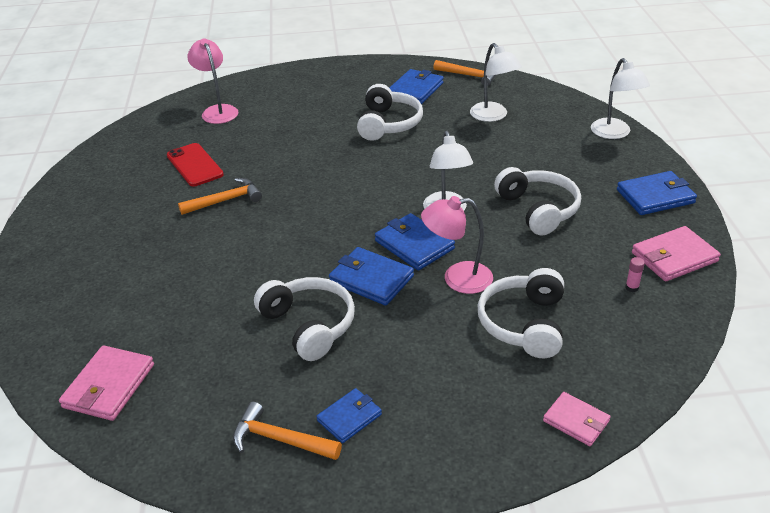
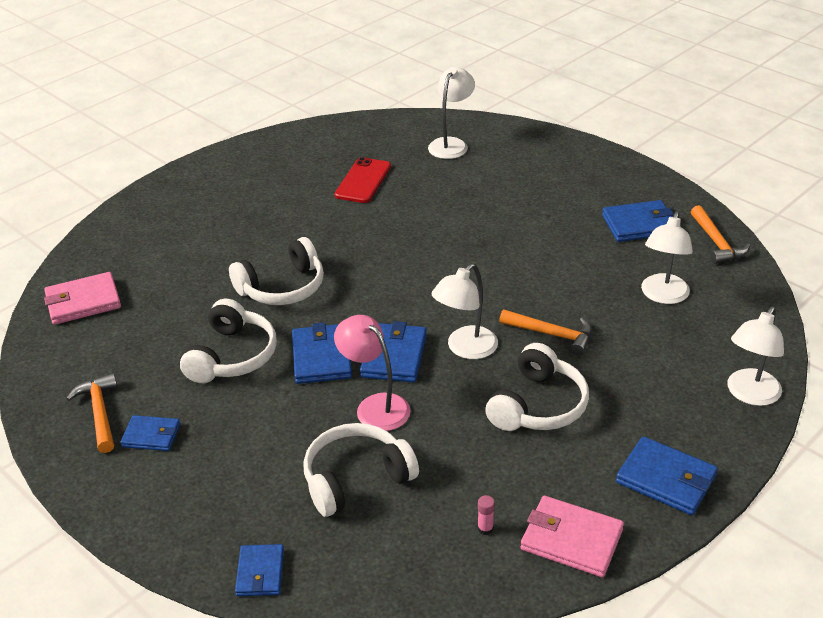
camera: 50 degrees right, 0 degrees up
orange hammer [178,178,262,215] -> orange hammer moved to [499,310,592,356]
pink lamp [187,38,239,124] -> white lamp [428,67,475,159]
white headphones [357,84,423,141] -> white headphones moved to [229,237,324,305]
pink wallet [543,392,610,446] -> blue wallet [235,544,284,596]

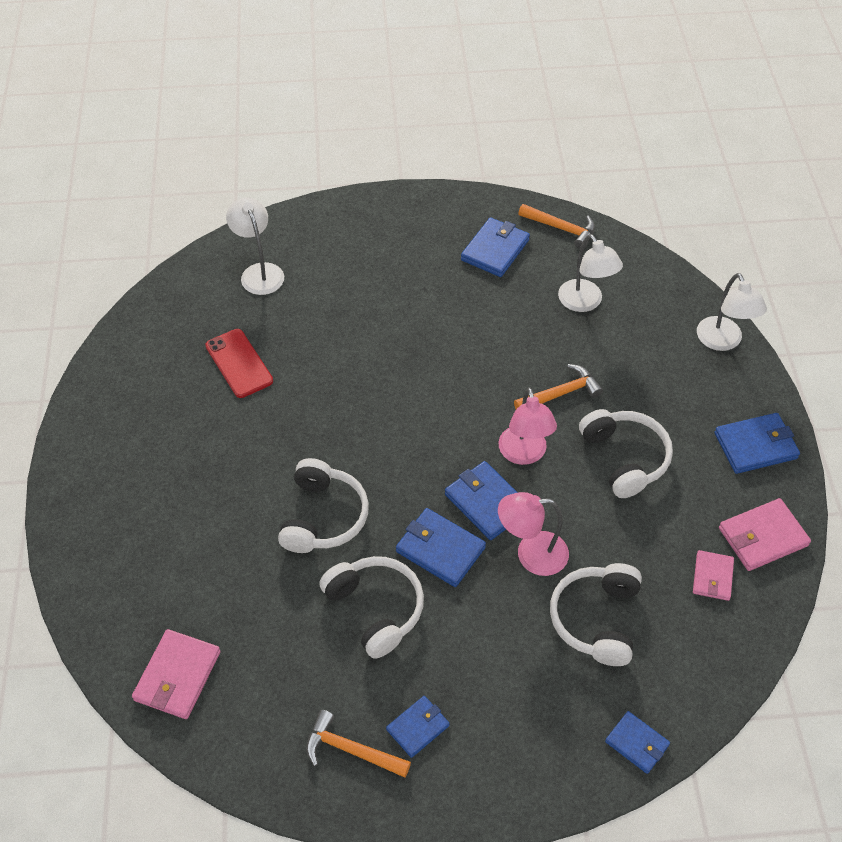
camera: 50 degrees left, 15 degrees up
white lamp [432,264,498,359] -> pink lamp [499,387,557,465]
pink glue stick [478,495,495,535] -> pink wallet [693,550,734,601]

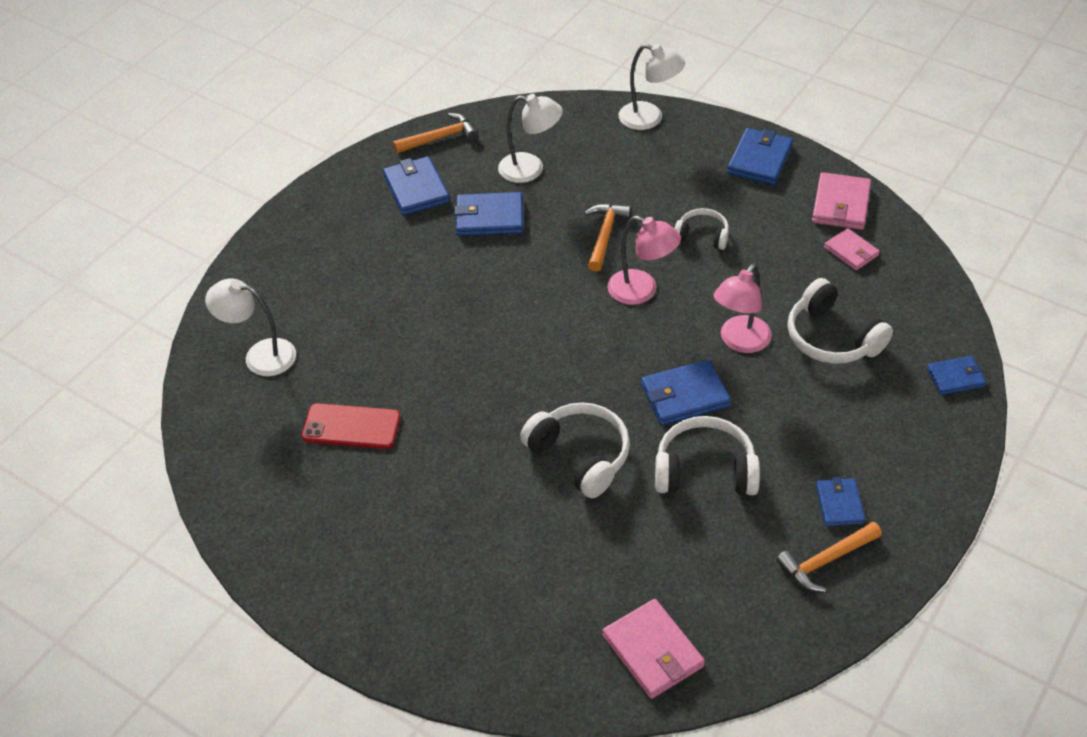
camera: 50 degrees left, 5 degrees down
blue wallet [445,461,518,540] -> blue wallet moved to [454,192,524,236]
white headphones [579,409,673,498] -> white headphones [675,208,729,250], size x0.60

